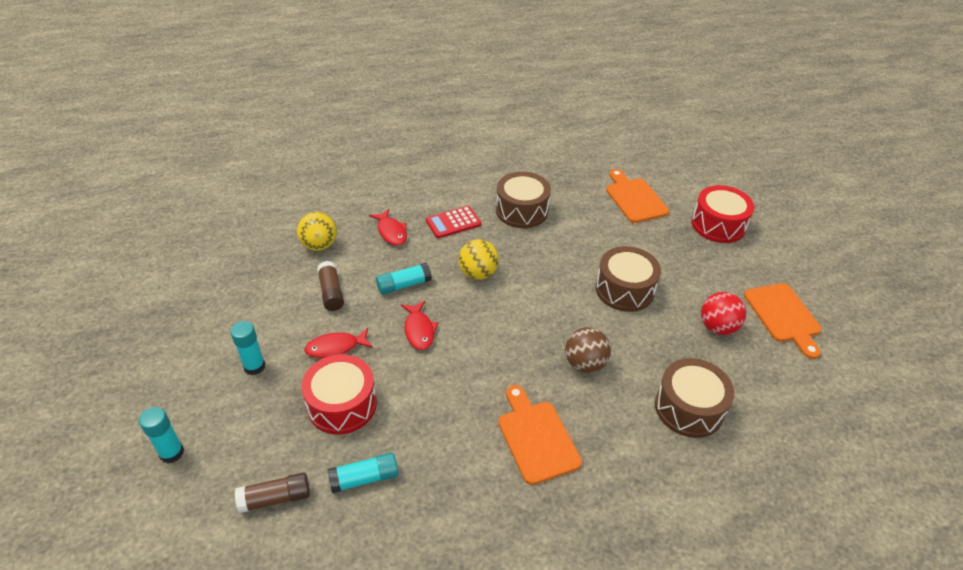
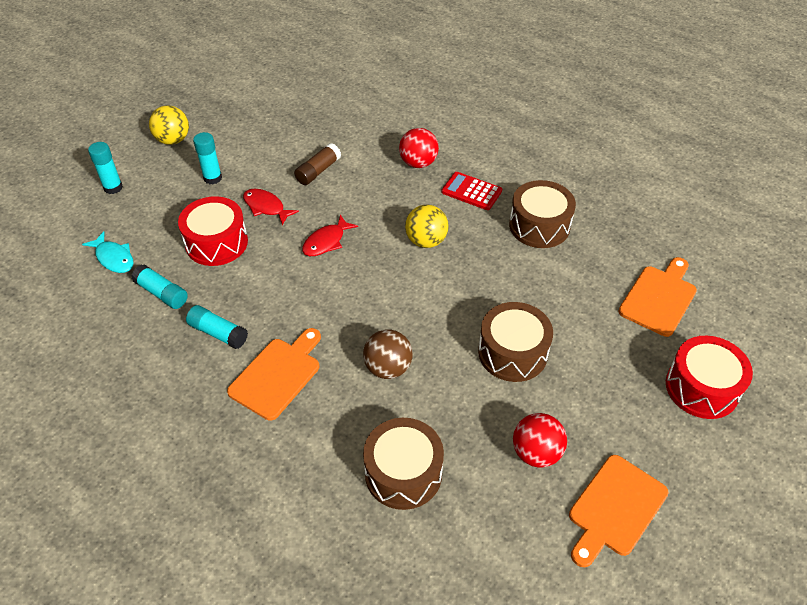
camera: 55 degrees right, 5 degrees up
brown glue stick [235,472,310,513] -> turquoise fish [82,231,134,273]
yellow ball [297,212,337,251] -> yellow ball moved to [149,105,189,145]
red fish [369,209,407,246] -> red ball [399,128,439,168]
turquoise glue stick [376,263,432,295] -> turquoise glue stick moved to [186,305,248,349]

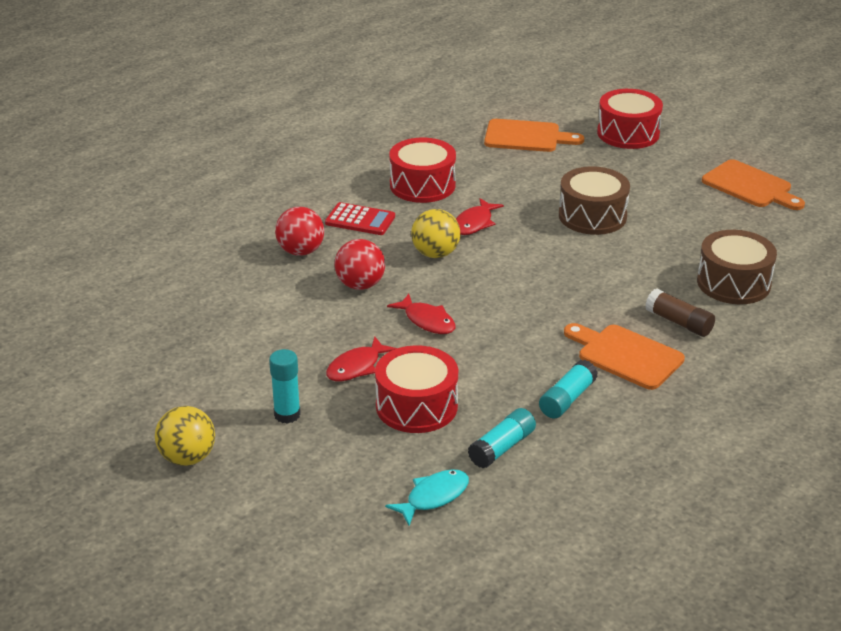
camera: 85 degrees left, 15 degrees down
turquoise glue stick [88,142,123,194] -> none
brown glue stick [294,143,341,185] -> brown glue stick moved to [645,289,715,337]
brown ball [363,329,413,379] -> none
red calculator [442,172,502,210] -> red calculator turned 105 degrees counterclockwise [325,202,395,235]
brown drum [509,180,576,248] -> red drum [389,138,456,203]
red ball [513,413,567,467] -> red ball moved to [334,239,385,290]
orange cutting board [618,257,697,337] -> orange cutting board turned 150 degrees clockwise [484,119,584,152]
none -> red fish [456,198,504,235]

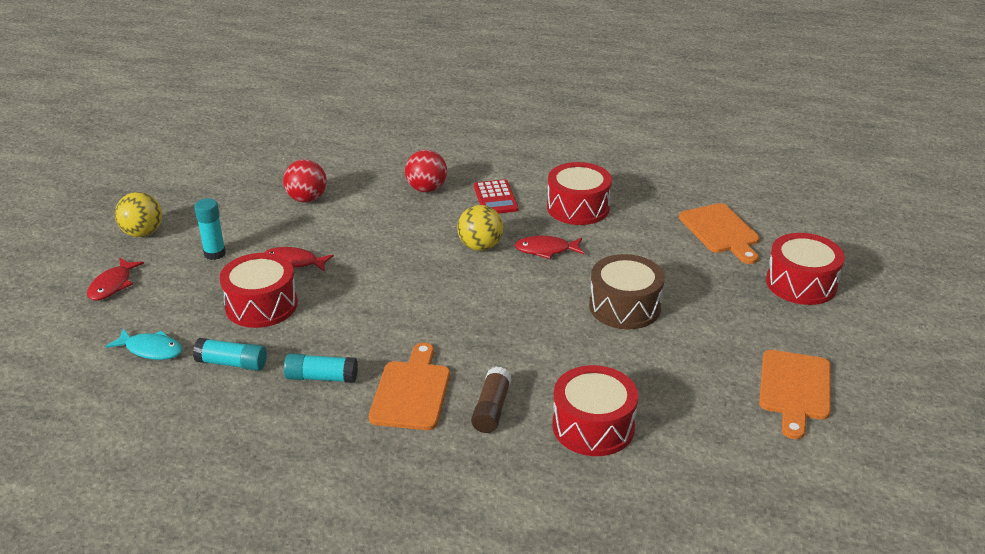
camera: 60 degrees right, 0 degrees up
red ball [334,239,385,290] -> red ball moved to [283,159,327,202]
red fish [387,294,456,334] -> red fish moved to [87,258,144,301]
brown drum [697,230,777,304] -> red drum [552,365,638,456]

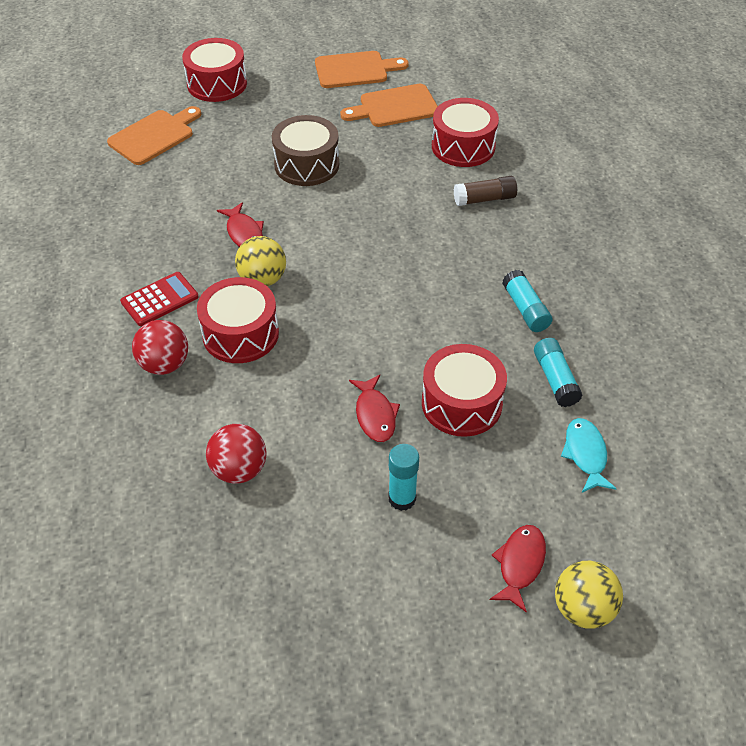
camera: 115 degrees left, 15 degrees up
red fish [87,258,144,301] -> red fish turned 60 degrees counterclockwise [490,525,546,612]
yellow ball [115,192,162,237] -> yellow ball moved to [555,561,623,629]
orange cutting board [369,343,450,430] -> orange cutting board moved to [340,84,438,127]
red drum [547,162,612,225] -> red drum moved to [197,277,279,363]

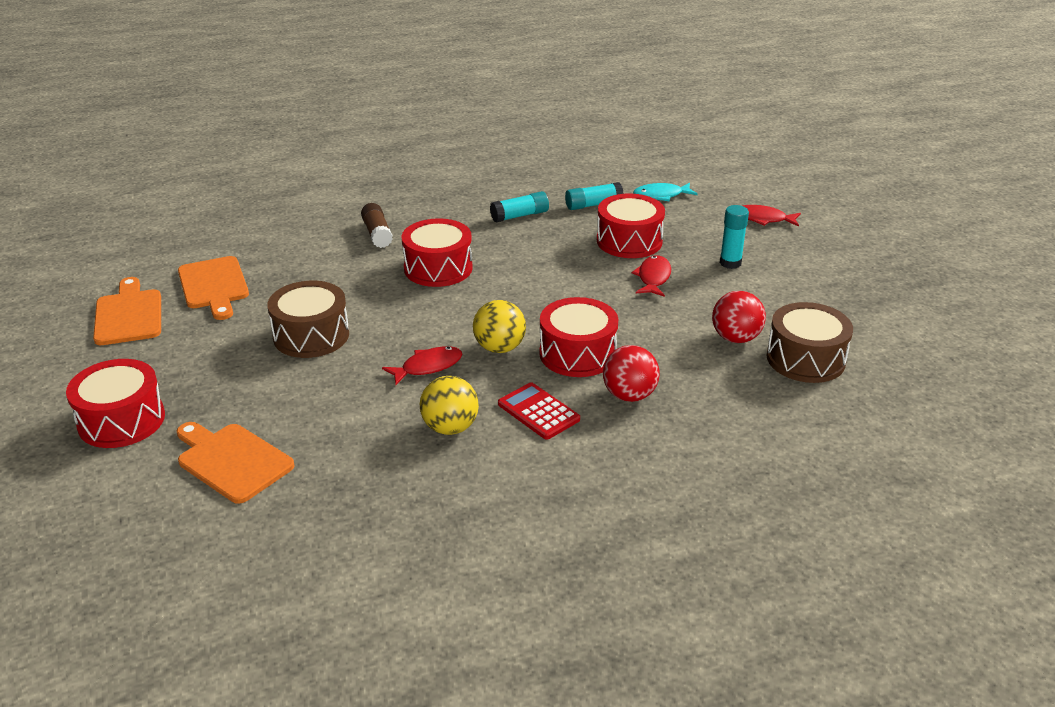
camera: 95 degrees left, 15 degrees down
red fish [349,374,400,442] -> red fish turned 60 degrees counterclockwise [631,255,671,297]
red drum [432,98,499,167] -> red drum moved to [402,218,473,287]
yellow ball [555,561,623,629] -> yellow ball moved to [420,376,479,435]
none -> brown drum [767,302,853,383]

